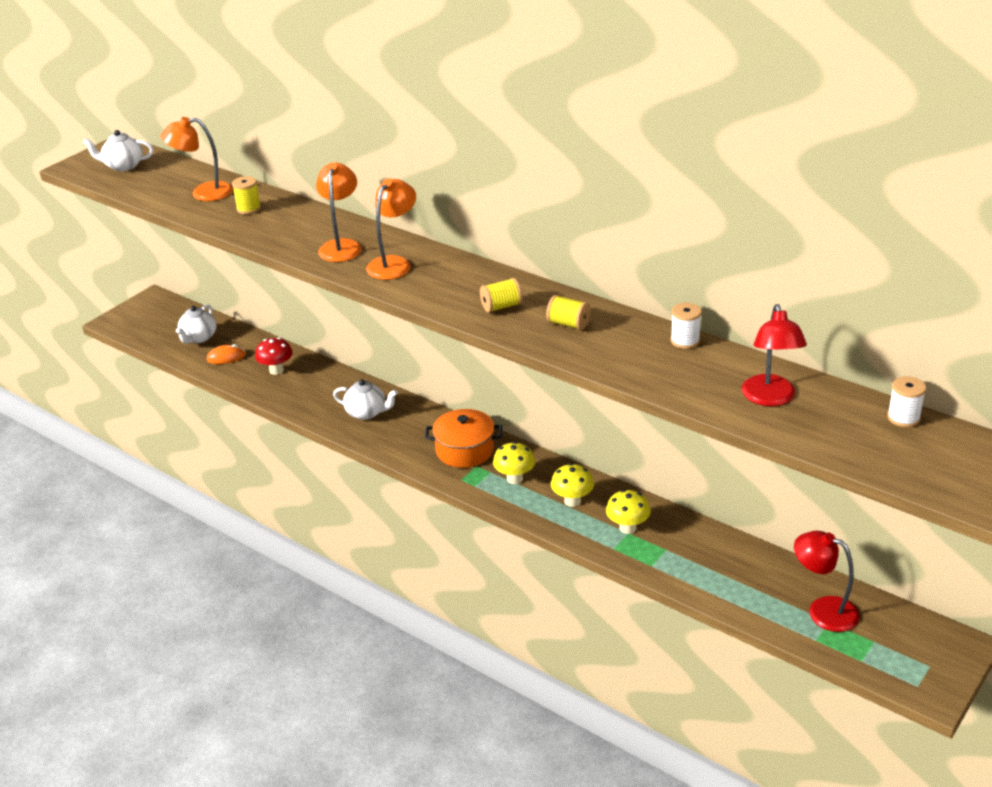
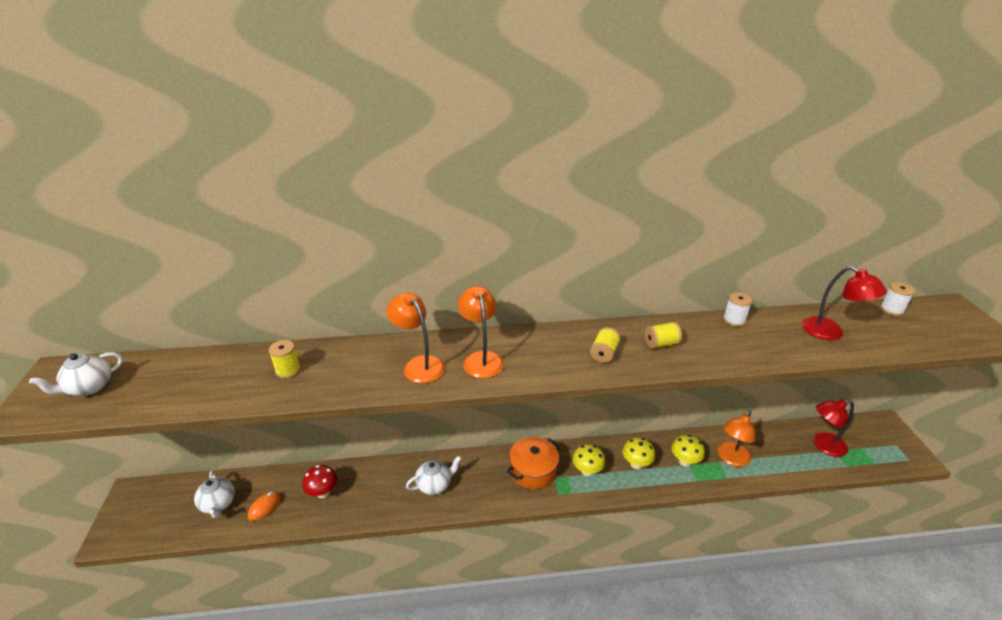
camera: 45 degrees left, 0 degrees up
orange lamp [160,117,233,201] -> orange lamp moved to [718,410,755,467]

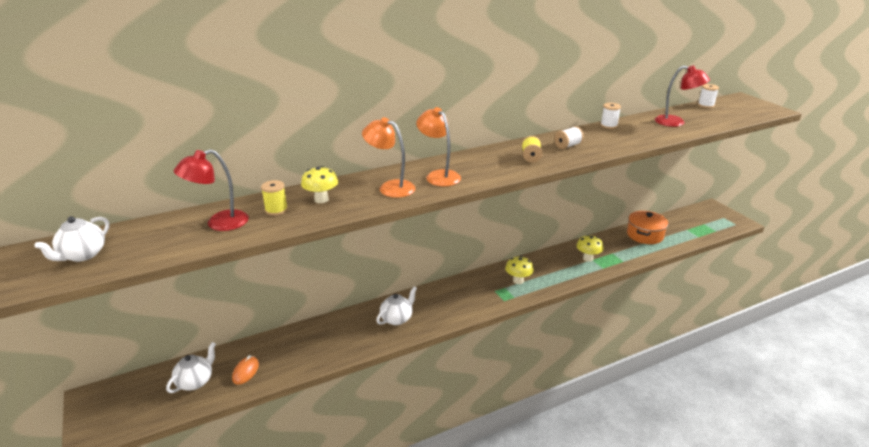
camera: 20 degrees left, 5 degrees down
white teapot [194,470,235,518] -> white teapot turned 105 degrees counterclockwise [166,342,216,393]
red mushroom [302,465,337,498] -> none
orange pot [507,437,560,489] -> orange pot moved to [627,211,668,244]
yellow mushroom [622,438,655,469] -> yellow mushroom moved to [301,166,338,203]
yellow spool [645,322,682,349] -> white spool [554,126,584,149]
orange lamp [718,410,755,467] -> none
red lamp [814,399,854,457] -> red lamp moved to [174,149,249,231]

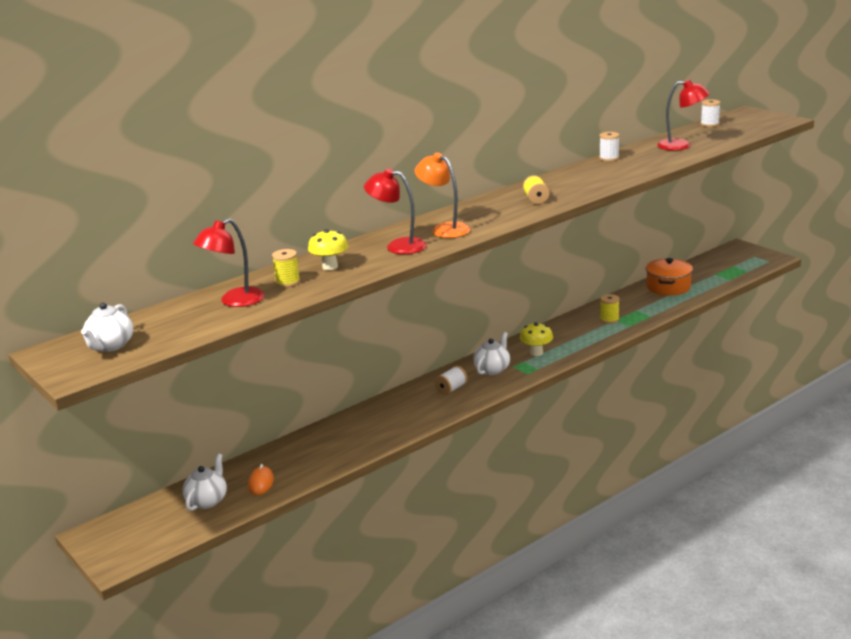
camera: 10 degrees left, 5 degrees down
orange lamp [362,117,416,198] -> red lamp [364,168,427,254]
white teapot [376,286,417,325] -> white teapot moved to [473,332,510,375]
white spool [554,126,584,149] -> white spool moved to [435,366,468,395]
yellow mushroom [576,235,604,262] -> yellow spool [600,294,620,324]

